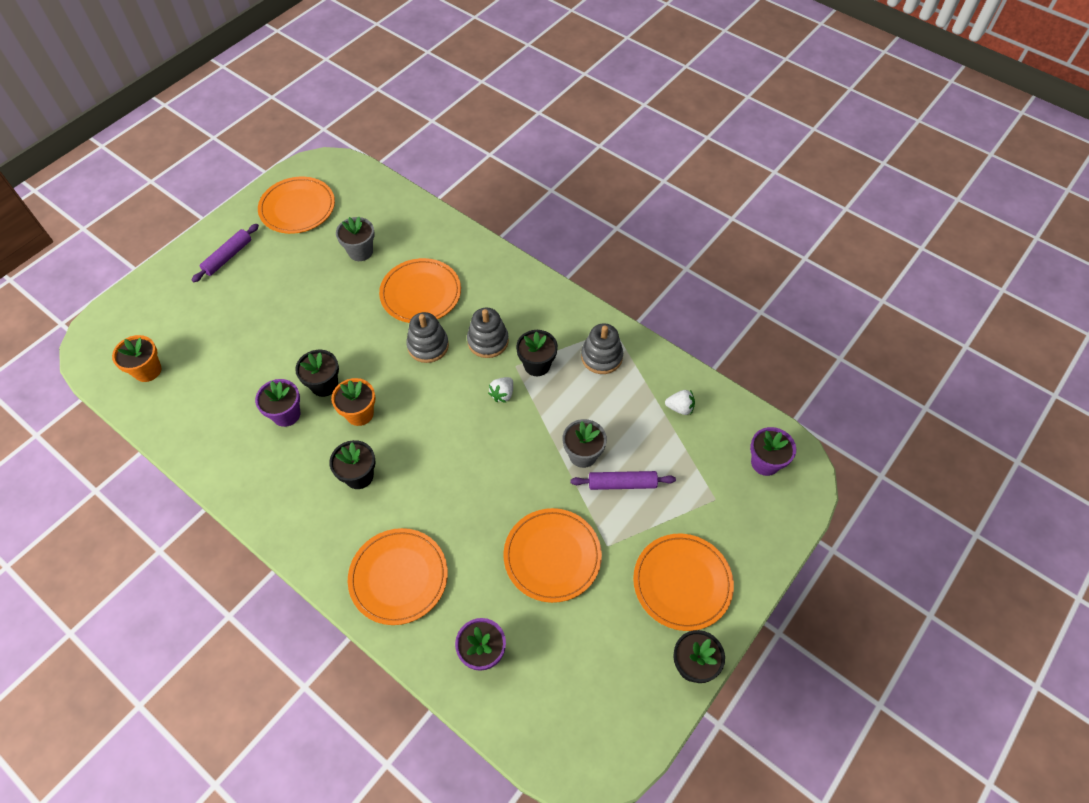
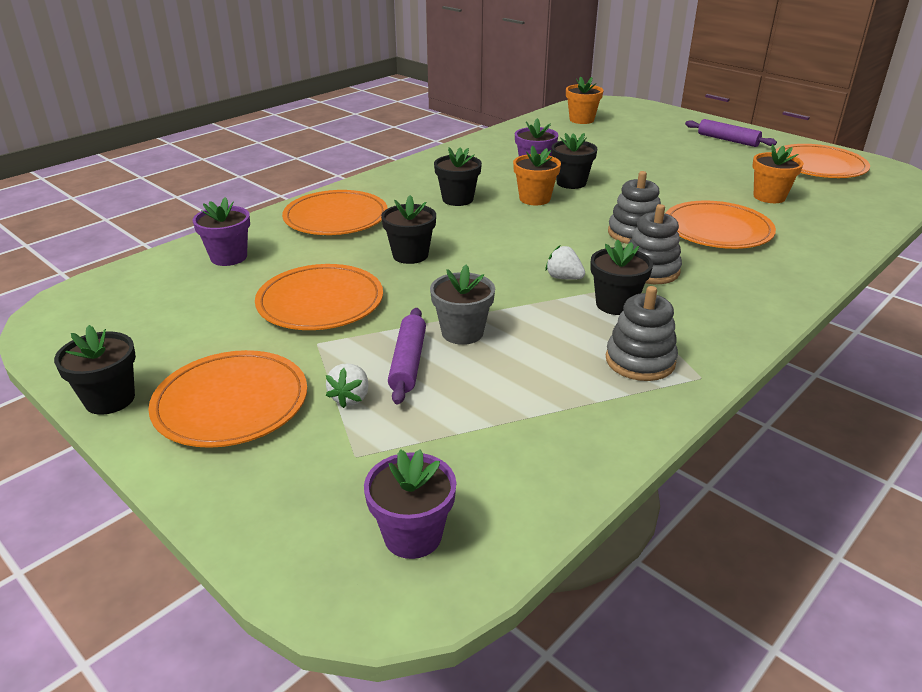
camera: 95 degrees right, 25 degrees down
grey flower pot [336,217,375,261] -> orange flower pot [752,144,804,203]
white strawberry [665,390,695,415] -> white strawberry moved to [326,364,369,408]
none -> black flower pot [381,195,436,264]

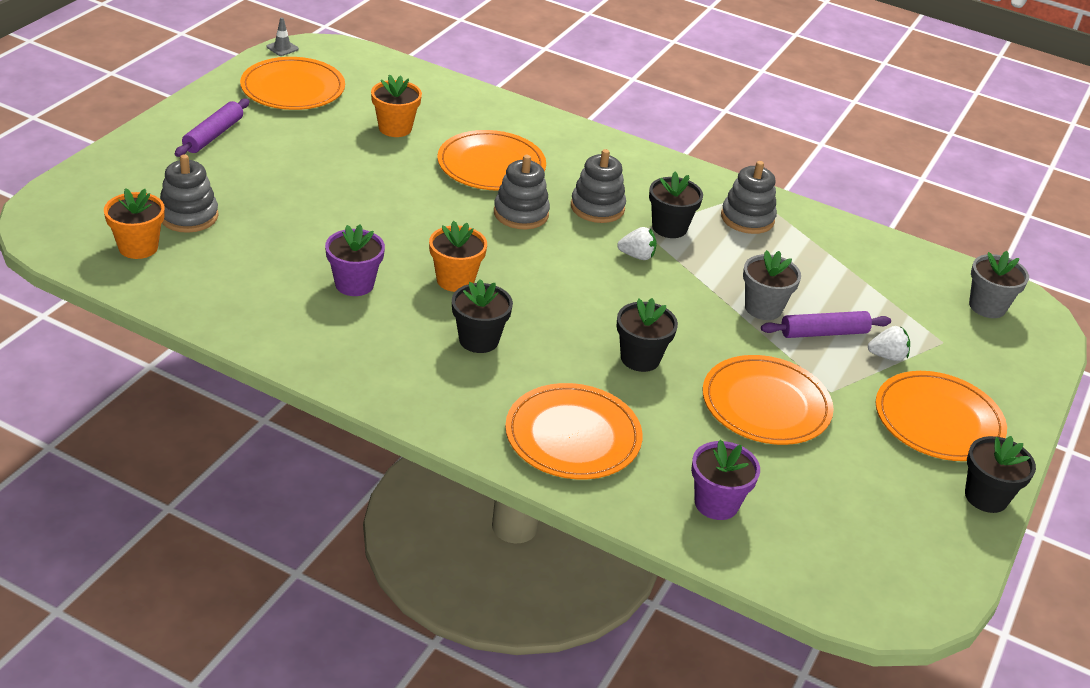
camera: 110 degrees left, 5 degrees up
purple flower pot [364,449,456,559] -> grey flower pot [969,251,1029,318]
white strawberry [545,246,585,280] -> white strawberry turned 105 degrees counterclockwise [617,227,657,260]
black flower pot [552,133,597,189] -> none
none -> grey stacking toy [160,154,219,233]
none -> grey traffic cone [267,17,299,56]

